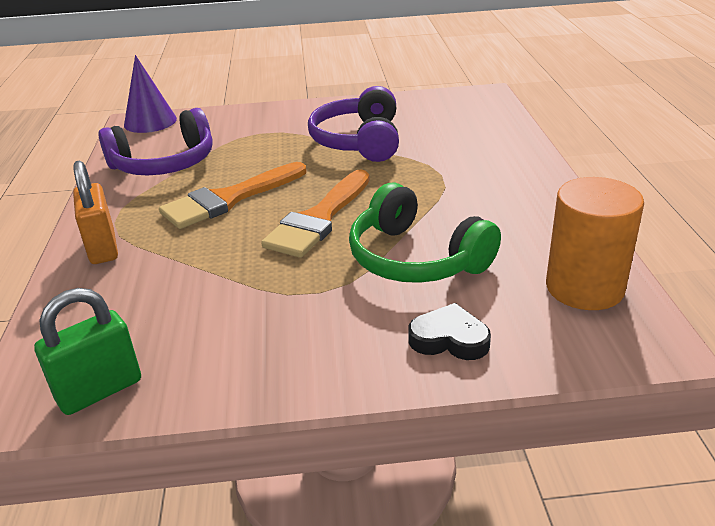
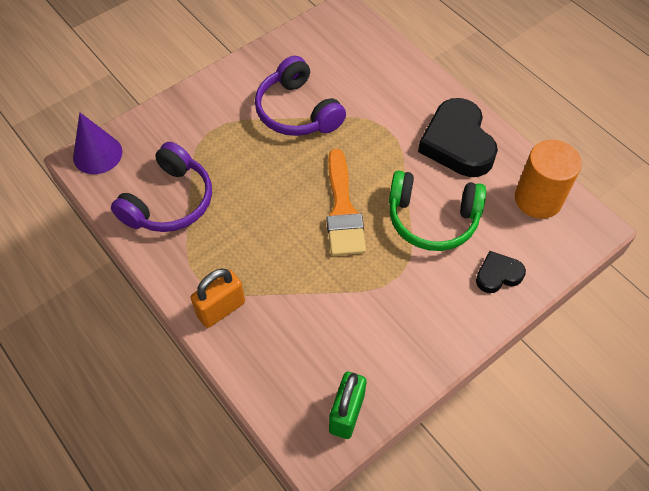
camera: 35 degrees left, 25 degrees up
orange padlock [73,161,118,264] -> orange padlock turned 75 degrees counterclockwise [191,268,245,328]
orange brush [159,162,306,229] -> none
none -> black heart [418,98,498,177]

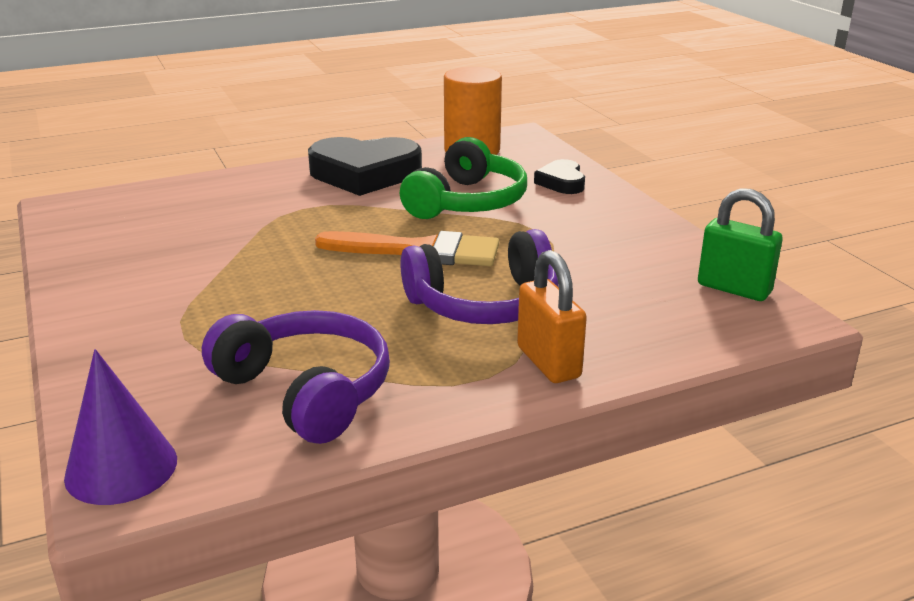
camera: 75 degrees left, 30 degrees down
purple headphones [255,56,346,136] -> purple headphones moved to [401,229,559,324]

